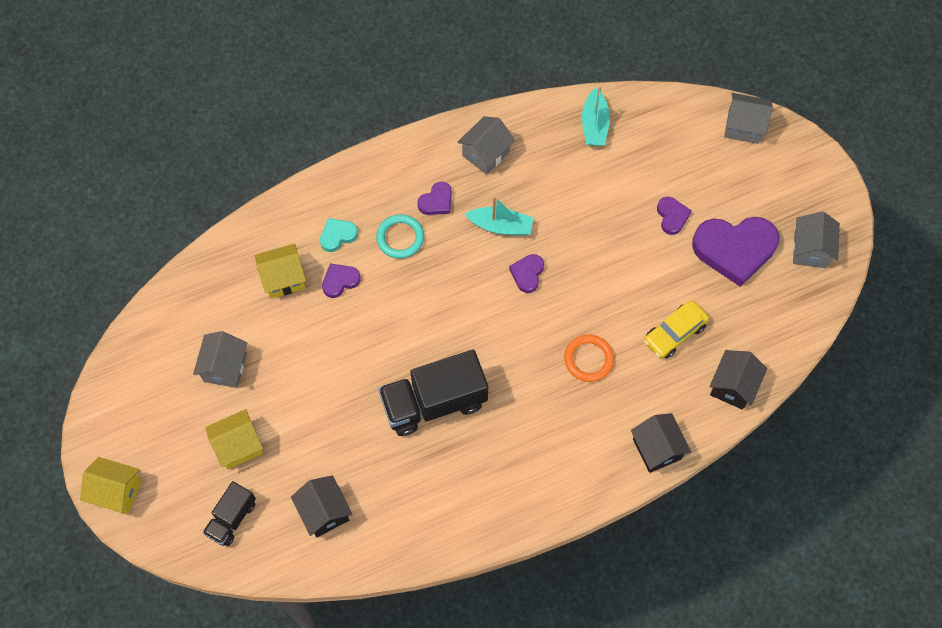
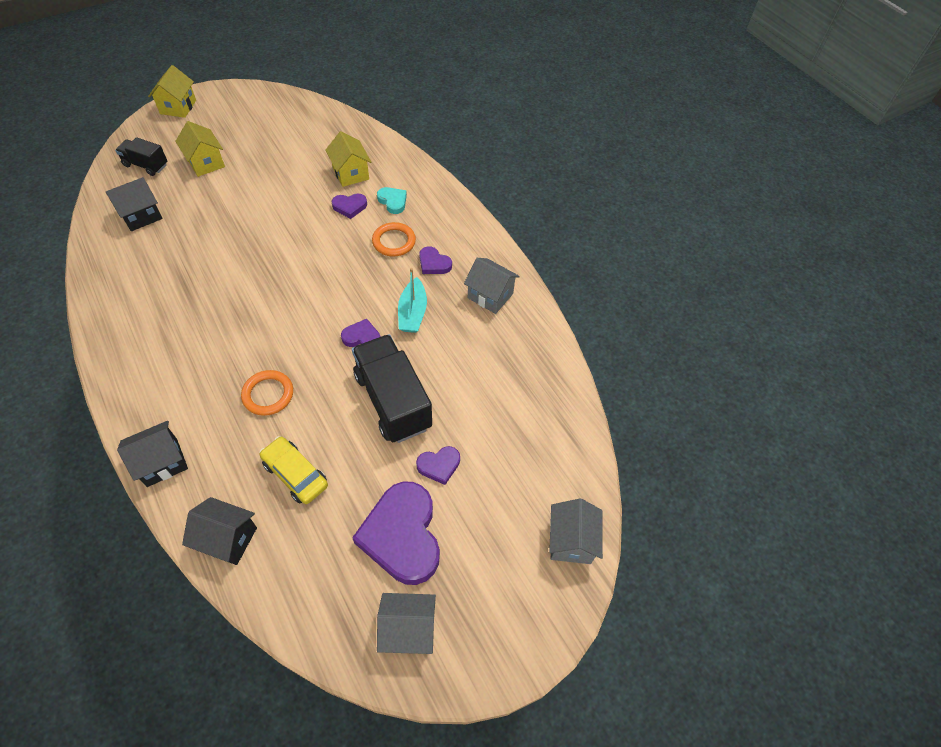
camera: 80 degrees right, 10 degrees down
grey house [193,331,247,388] -> none
purple heart [322,263,361,298] -> purple heart turned 120 degrees clockwise [332,194,367,219]
turquoise ring [376,214,424,259] -> orange ring [372,222,416,257]
black truck [378,349,488,436] -> black truck moved to [352,334,432,443]
turquoise boat [582,86,610,146] -> none

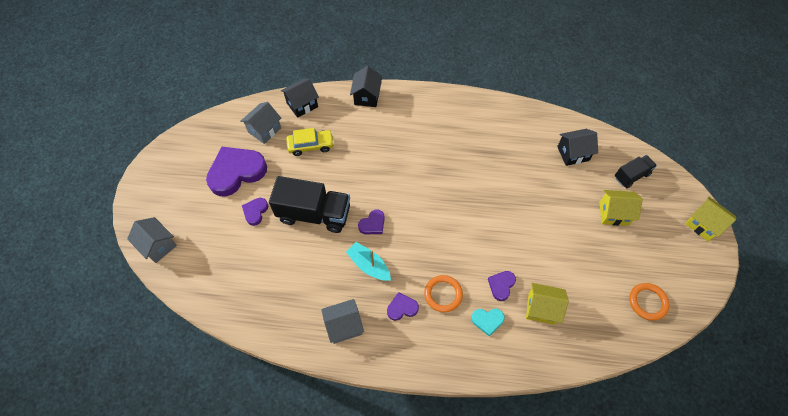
camera: 130 degrees right, 5 degrees up
black house [106,177,162,231] -> black house turned 75 degrees clockwise [557,129,598,166]
orange ring [241,370,293,416] -> orange ring moved to [629,283,670,321]
purple heart [352,482,440,585] -> purple heart turned 60 degrees counterclockwise [206,147,267,196]
grey house [377,593,436,654] -> grey house moved to [240,102,281,144]

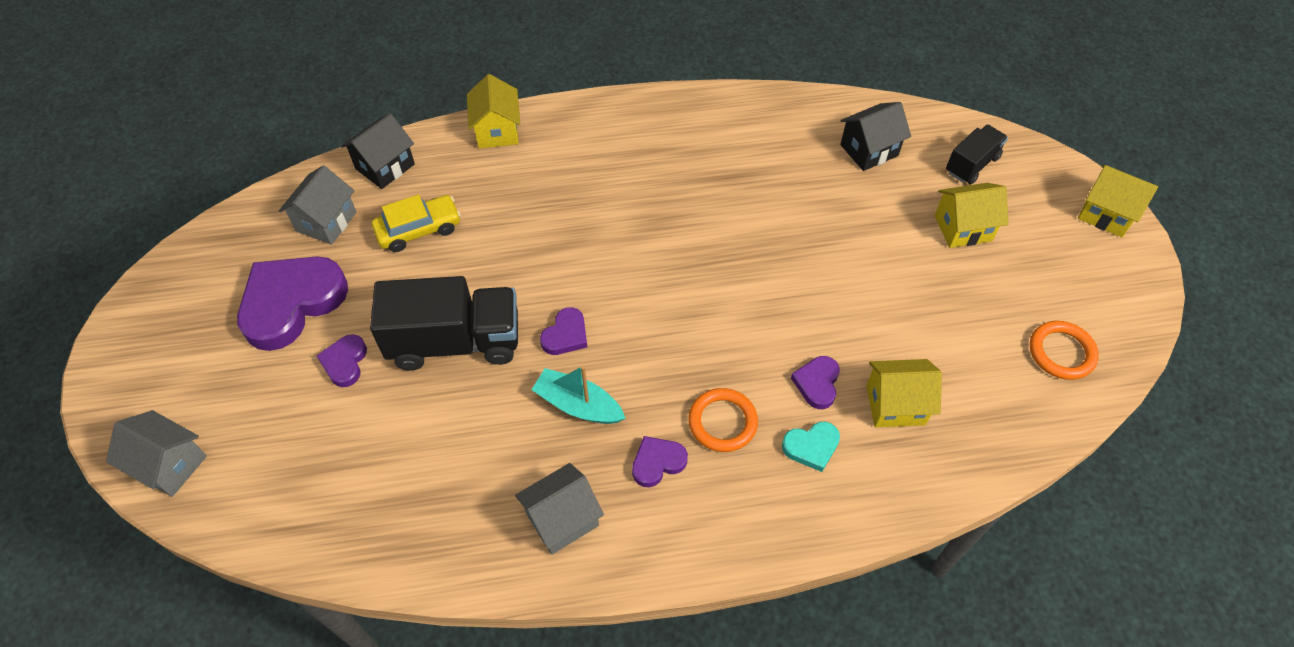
camera: 15 degrees left, 5 degrees down
black house [350,66,382,107] -> yellow house [467,74,520,148]

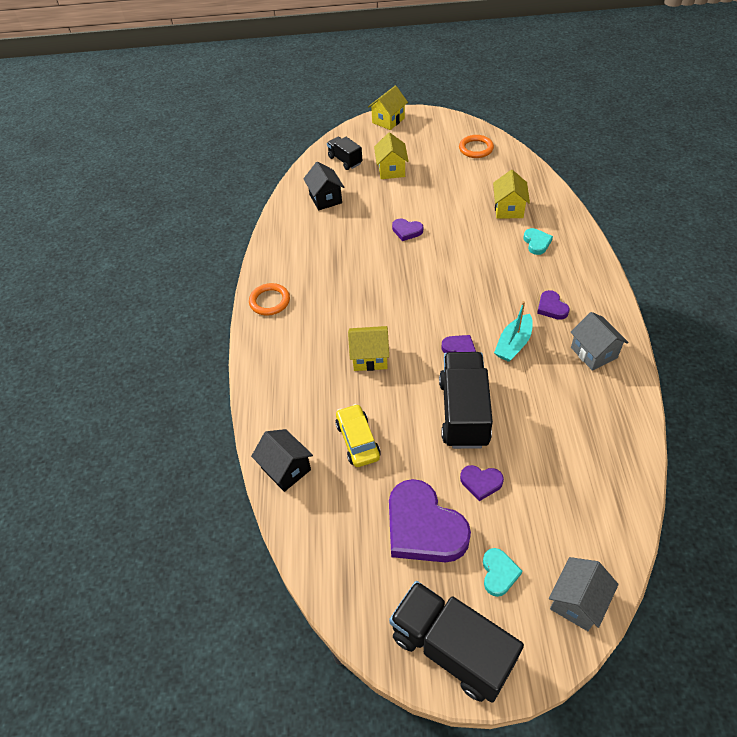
camera: 80 degrees left, 5 degrees down
grey house [279,165,356,245] -> none
yellow house [467,74,520,148] -> yellow house moved to [348,326,389,371]
orange ring [688,388,758,452] -> orange ring moved to [249,283,290,316]
purple heart [791,356,840,409] -> purple heart moved to [392,219,423,241]
none -> black truck [389,581,524,703]
none -> turquoise heart [483,548,522,597]

